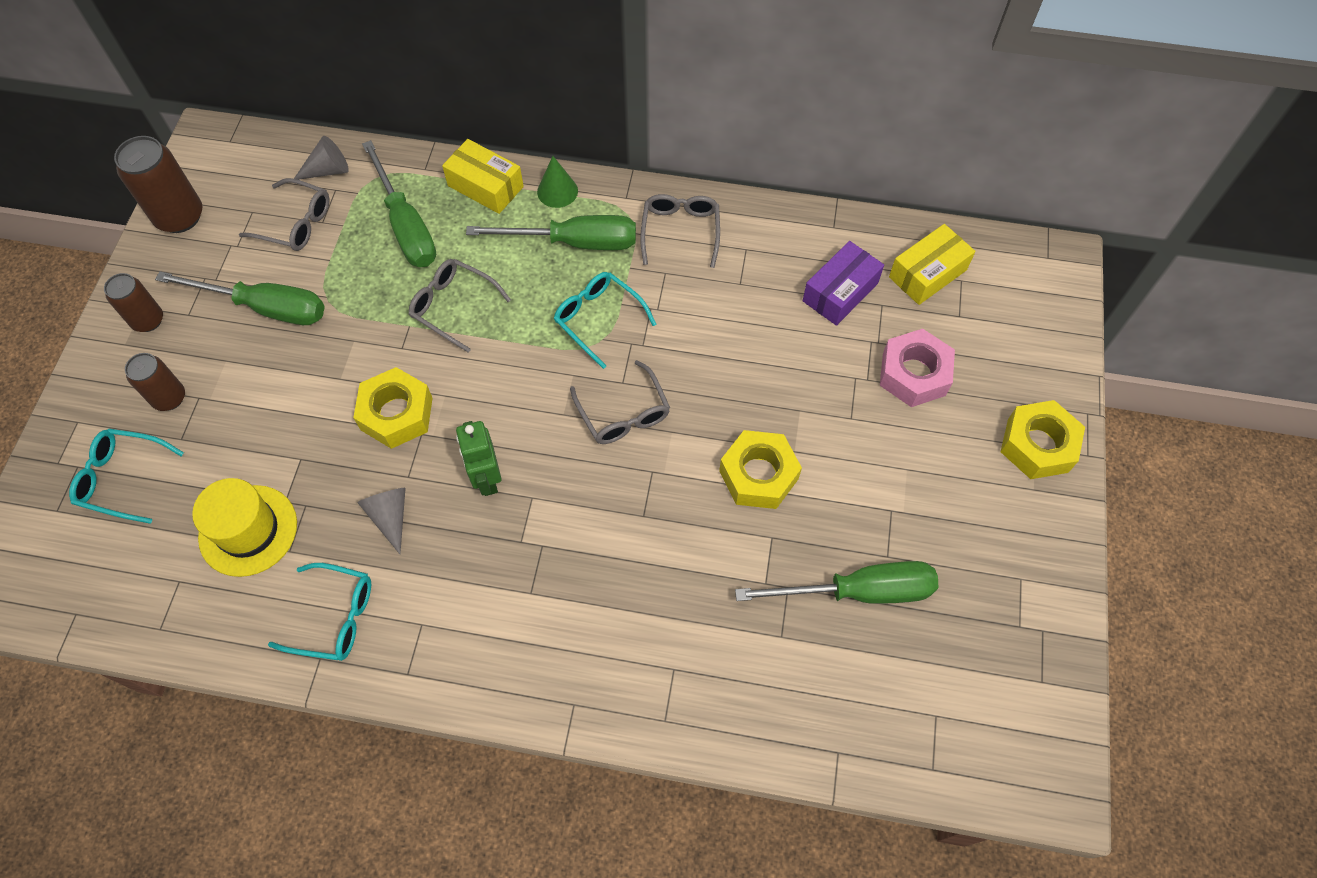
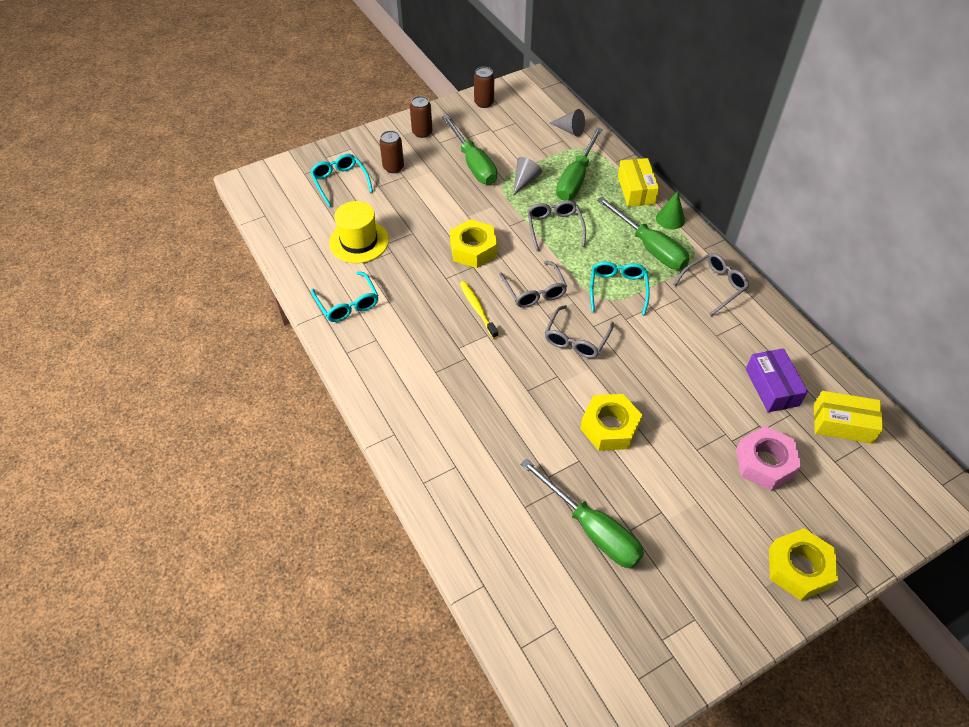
camera: 50 degrees right, 10 degrees down
brown can [114,136,202,233] -> brown can [474,67,494,108], size x0.63
grey glasses [239,178,329,251] -> grey glasses moved to [499,261,567,308]
grey cone [357,488,406,554] -> grey cone moved to [513,157,542,195]
green robot [456,421,501,496] -> yellow toothbrush [460,281,498,339]
purple box [802,241,884,326] -> purple box turned 75 degrees clockwise [746,348,808,412]

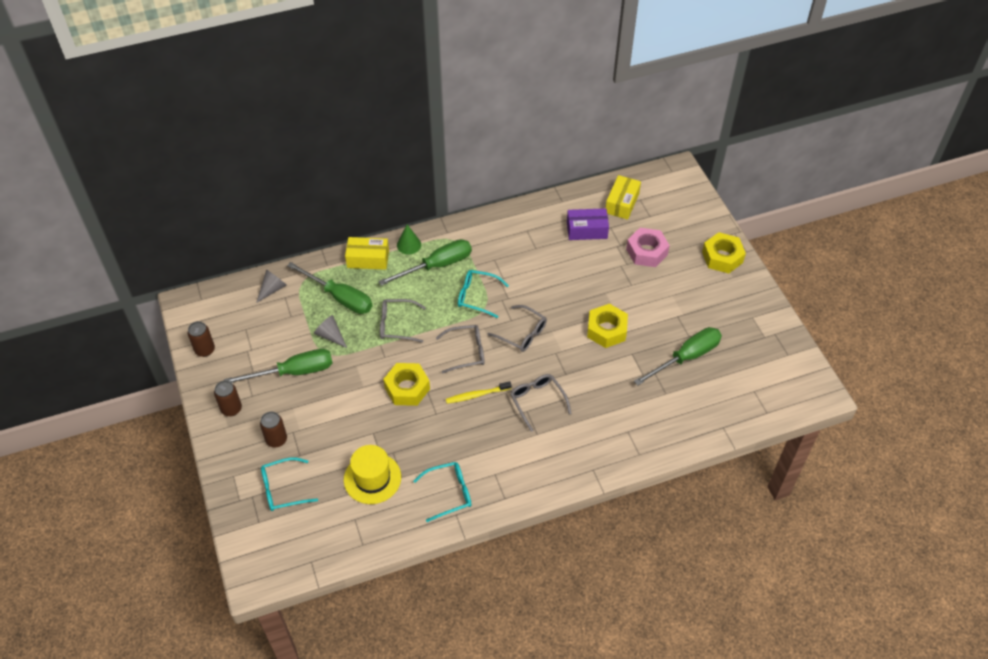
camera: 80 degrees left, 0 degrees up
grey glasses [673,253,749,316] -> grey glasses moved to [510,374,571,432]

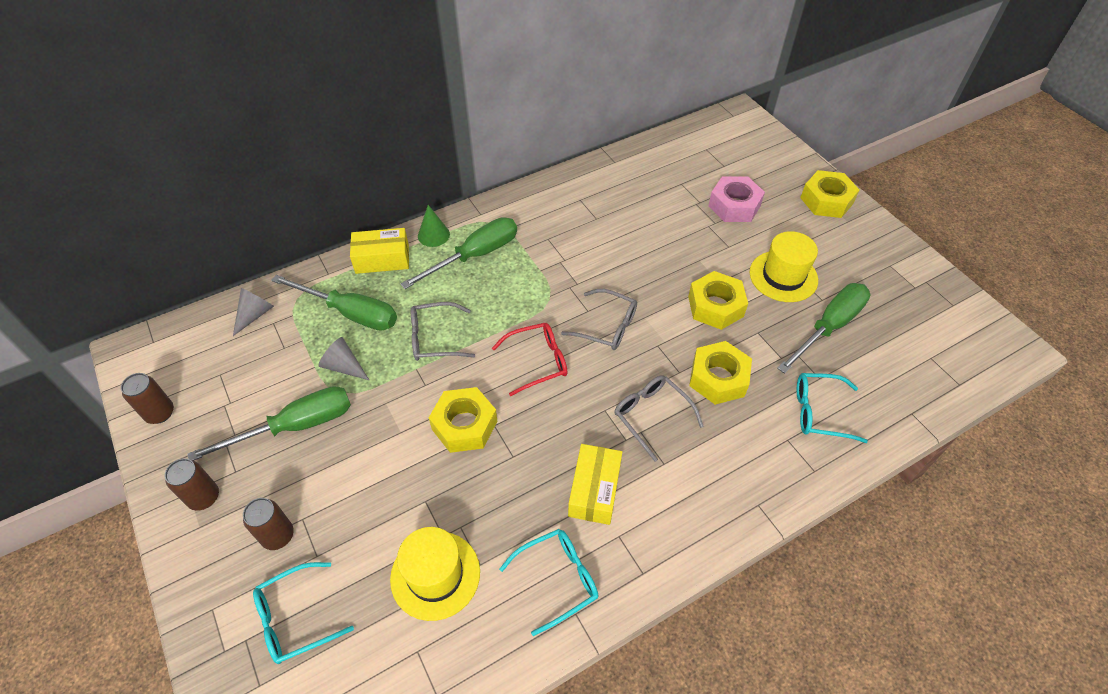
camera: 10 degrees left, 0 degrees up
grey glasses [436,325,485,374] -> red glasses [492,323,568,396]
yellow toothbrush [446,381,511,404] -> none
turquoise glasses [458,270,509,318] -> turquoise glasses moved to [797,373,868,443]
purple box [567,208,609,240] -> none
yellow box [606,175,641,220] -> yellow box moved to [568,444,622,525]
none -> yellow nut [689,341,752,405]
none -> yellow hat [750,231,818,302]

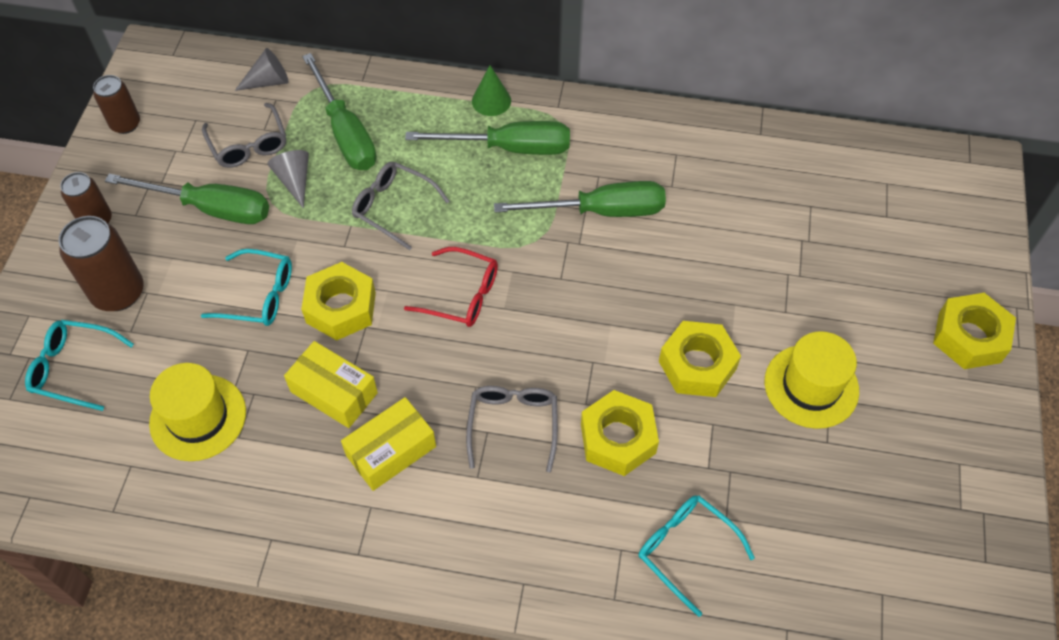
camera: 40 degrees right, 5 degrees up
brown can [243,498,294,550] -> brown can [59,216,144,311], size x1.58
yellow box [350,228,409,274] -> yellow box moved to [284,341,378,428]
turquoise glasses [499,529,598,636] -> turquoise glasses moved to [201,249,292,326]
grey glasses [561,289,637,350] -> grey glasses moved to [202,103,286,168]
pink nut [708,176,765,222] -> none
green screwdriver [777,283,870,374] -> green screwdriver moved to [494,181,666,217]

